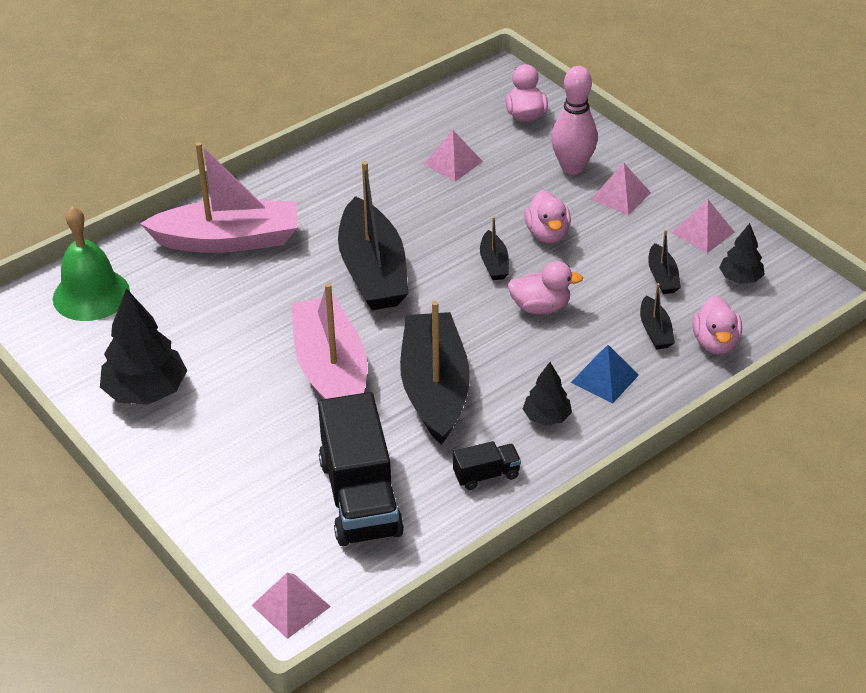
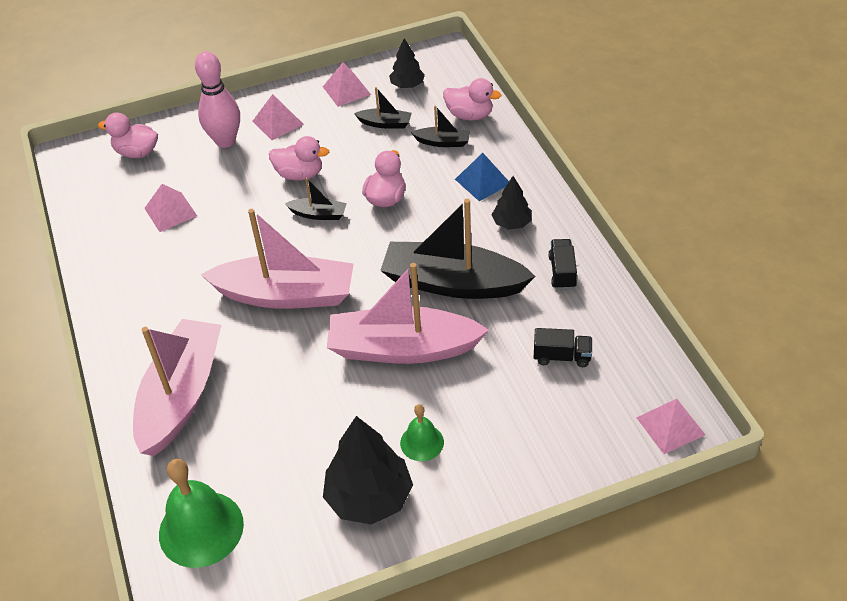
camera: 70 degrees left, 5 degrees up
black truck [318,392,404,546] -> black truck [534,328,592,367], size x0.46
black boat [338,161,409,310] -> pink boat [201,209,354,309]
none -> green bell [400,404,444,461]

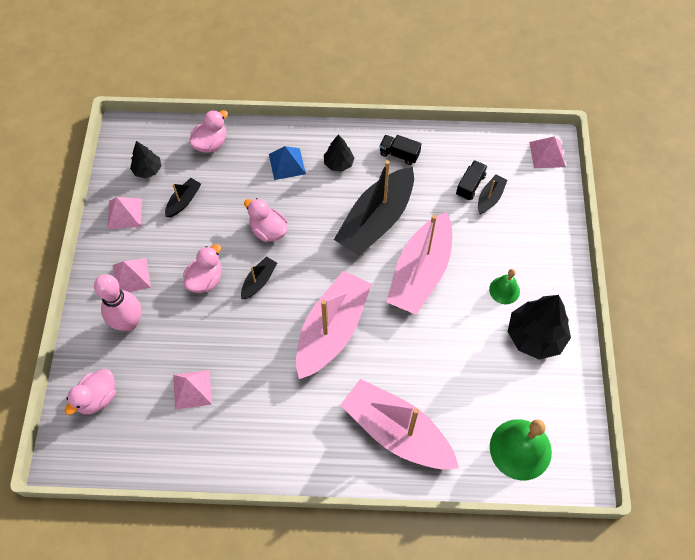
camera: 70 degrees left, 15 degrees up
black boat [411,105,470,147] -> black boat moved to [478,175,507,214]

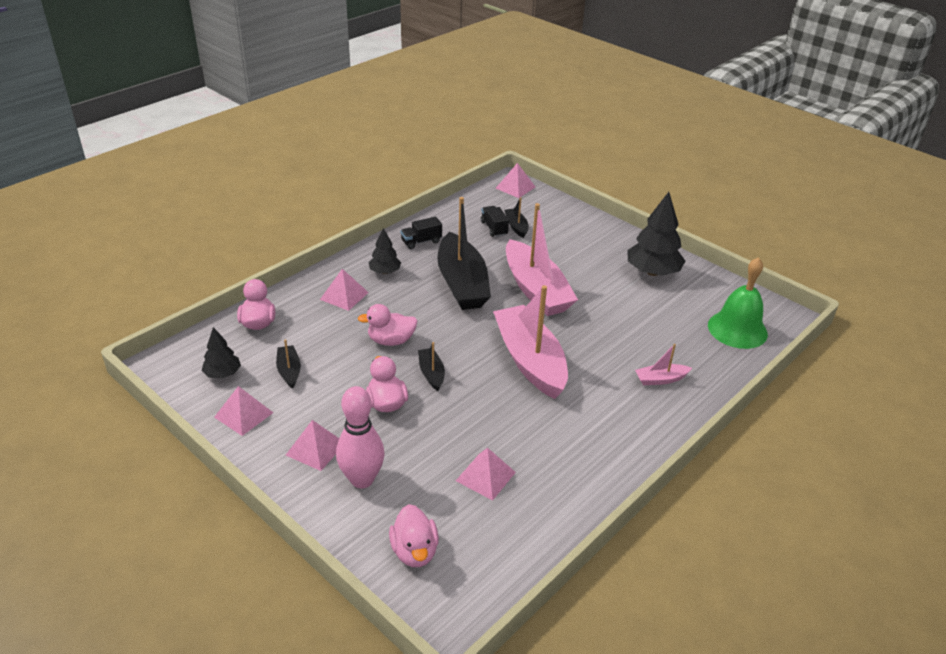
camera: 50 degrees left, 25 degrees down
blue pyramid [269,146,306,180] -> pink pyramid [320,269,369,311]
pink boat [340,379,459,469] -> pink boat [635,344,692,385], size x0.44
green bell [489,269,520,304] -> none

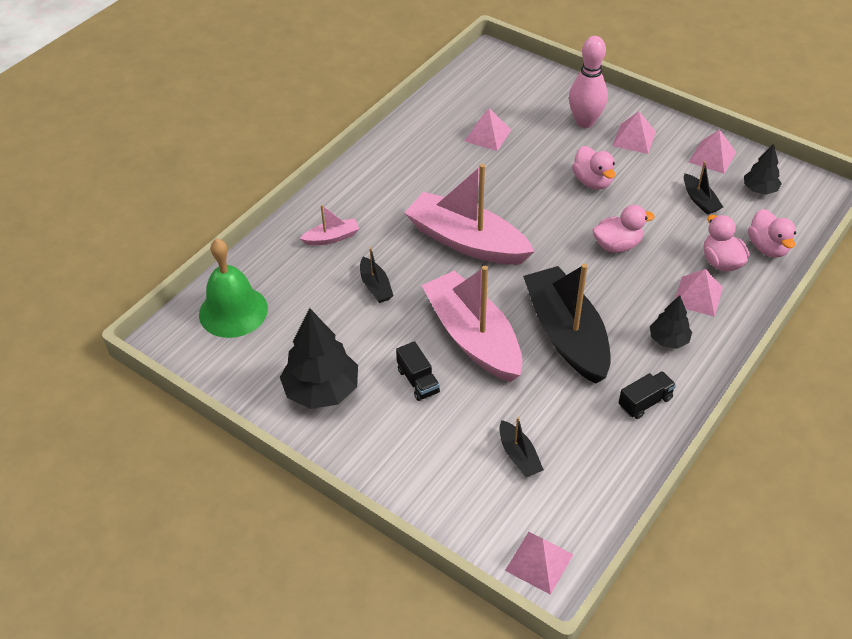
camera: 175 degrees right, 10 degrees up
pink duck [389,504,439,567] -> pink duck moved to [704,215,749,271]
black boat [418,342,445,391] -> black boat moved to [360,247,394,303]
black truck [481,206,509,237] -> black truck moved to [396,341,440,401]
pink boat [493,285,568,399] -> pink boat turned 150 degrees clockwise [405,164,535,265]

